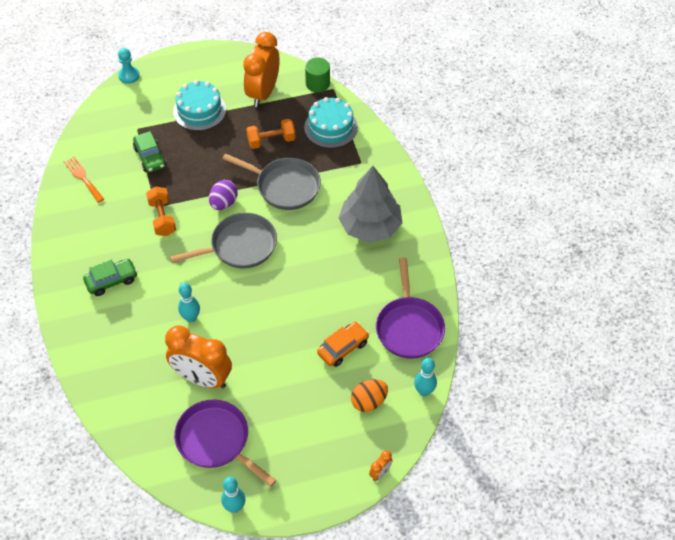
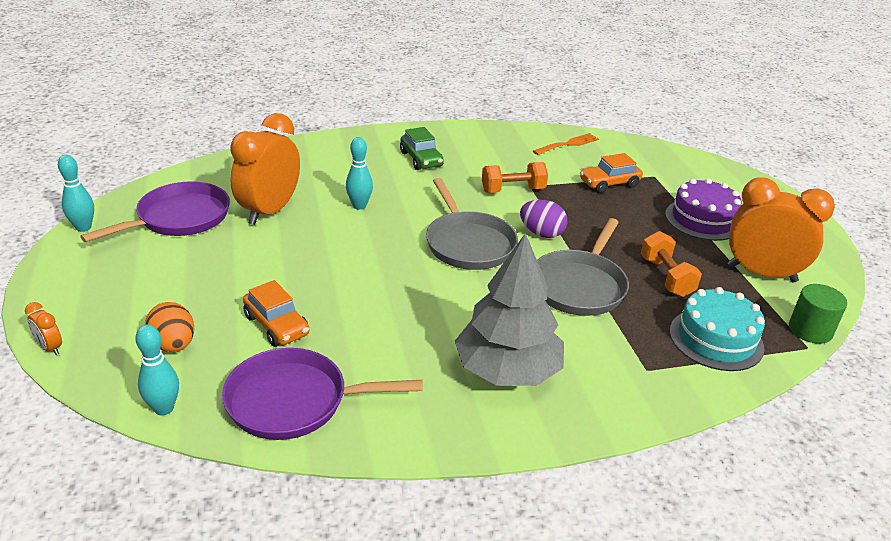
camera: 90 degrees right, 20 degrees down
turquoise pawn [118,48,140,84] -> none
green car [133,131,166,173] -> orange car [580,153,643,193]
turquoise cake [173,80,226,131] -> purple cake [665,178,742,241]

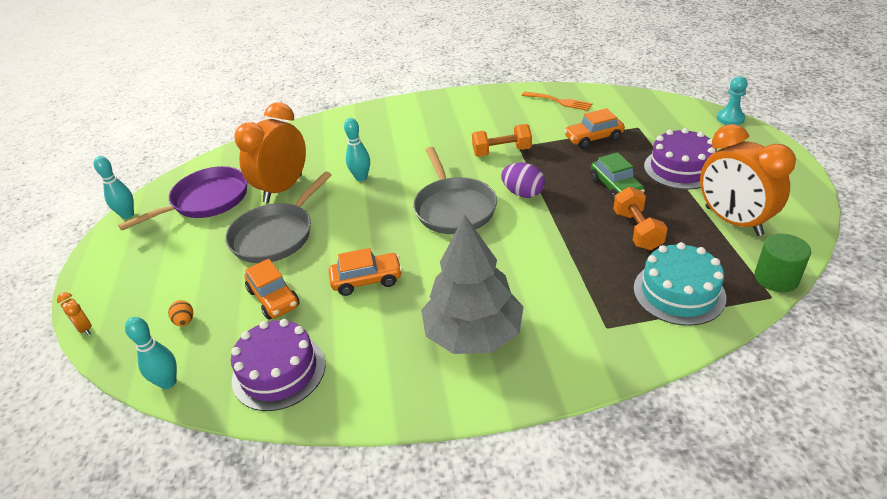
camera: 10 degrees right, 5 degrees up
orange egg [145,302,194,352] -> orange egg [168,300,193,326], size x0.59
purple pan [222,348,423,440] -> purple cake [231,319,325,411]
green car [400,127,444,170] -> green car moved to [591,152,645,202]
orange fork [533,133,599,155] -> orange fork turned 60 degrees clockwise [522,92,593,111]
grey pan [537,218,629,316] -> grey pan moved to [225,171,332,263]
orange clock [728,177,835,282] -> orange clock turned 150 degrees counterclockwise [700,124,796,236]
none -> orange car [329,248,402,296]
none -> turquoise pawn [717,76,748,125]

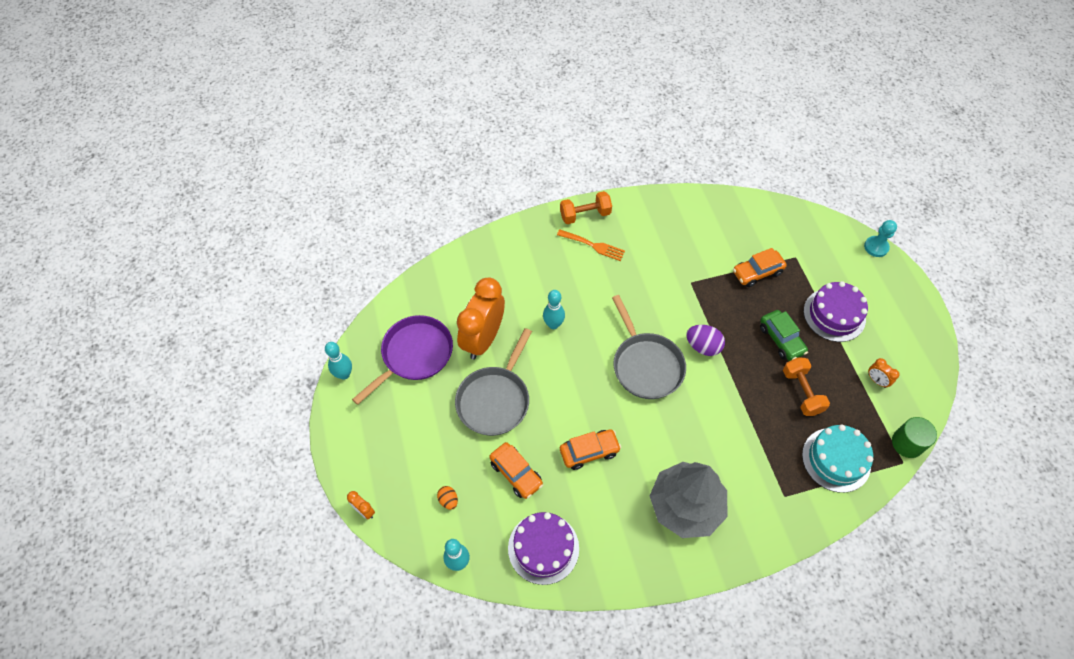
camera: 10 degrees left, 20 degrees up
orange dumbbell [472,124,532,157] -> orange dumbbell moved to [560,191,612,224]
orange fork [522,92,593,111] -> orange fork moved to [557,229,625,261]
orange clock [700,124,796,236] -> orange clock [868,358,900,388], size x0.40

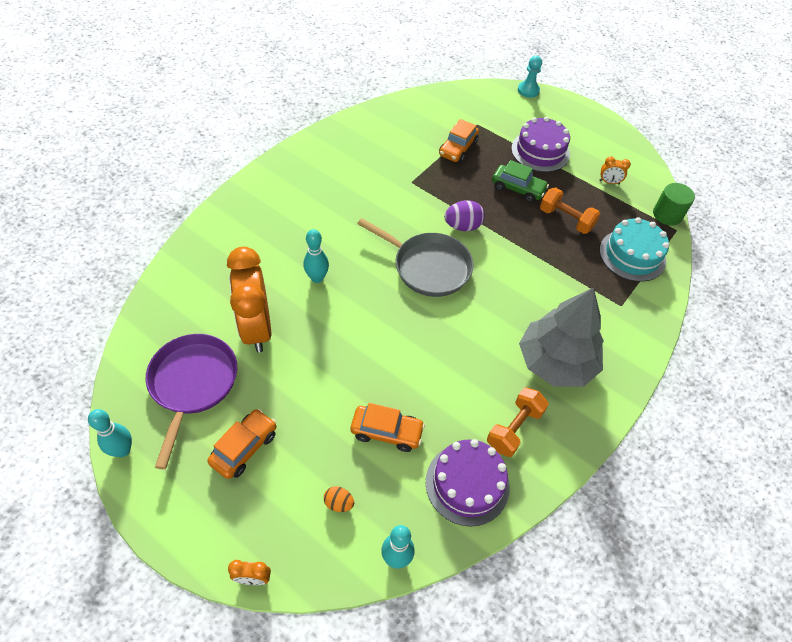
camera: 40 degrees left, 5 degrees down
grey pan [455,328,532,436] -> none
orange fork [557,229,625,261] -> none
orange dumbbell [560,191,612,224] -> orange dumbbell moved to [487,387,549,457]
orange car [560,429,621,470] -> orange car moved to [207,409,276,479]

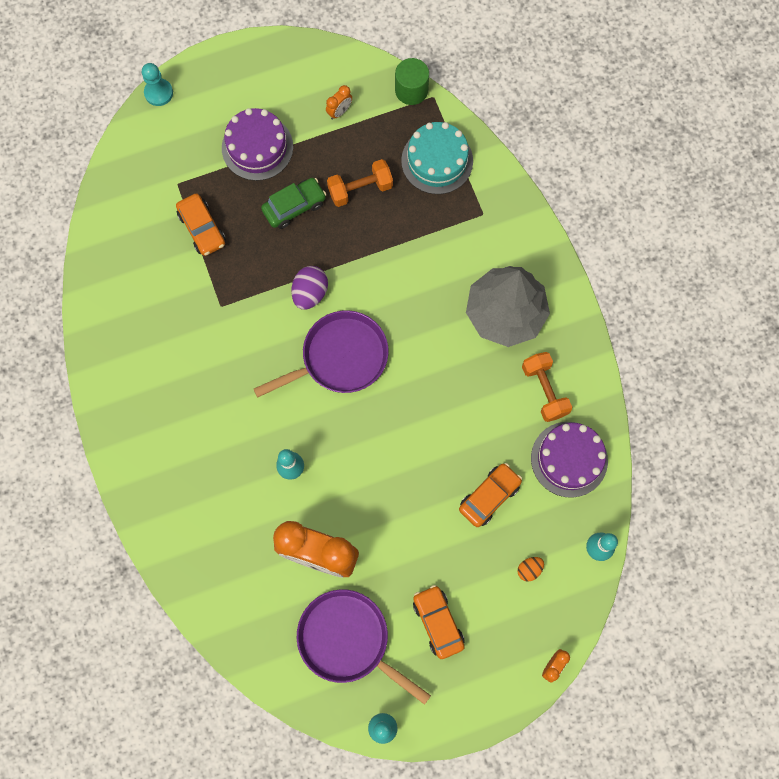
camera: 55 degrees left, 20 degrees up
grey pan [357,218,474,297] -> purple pan [254,310,389,398]

